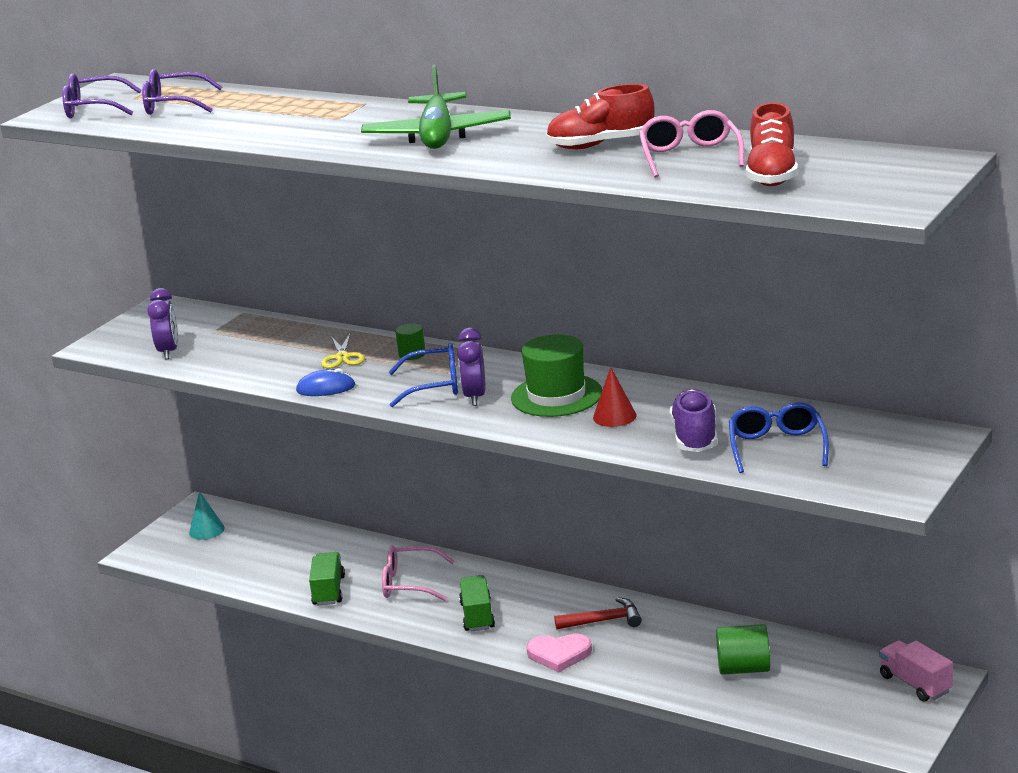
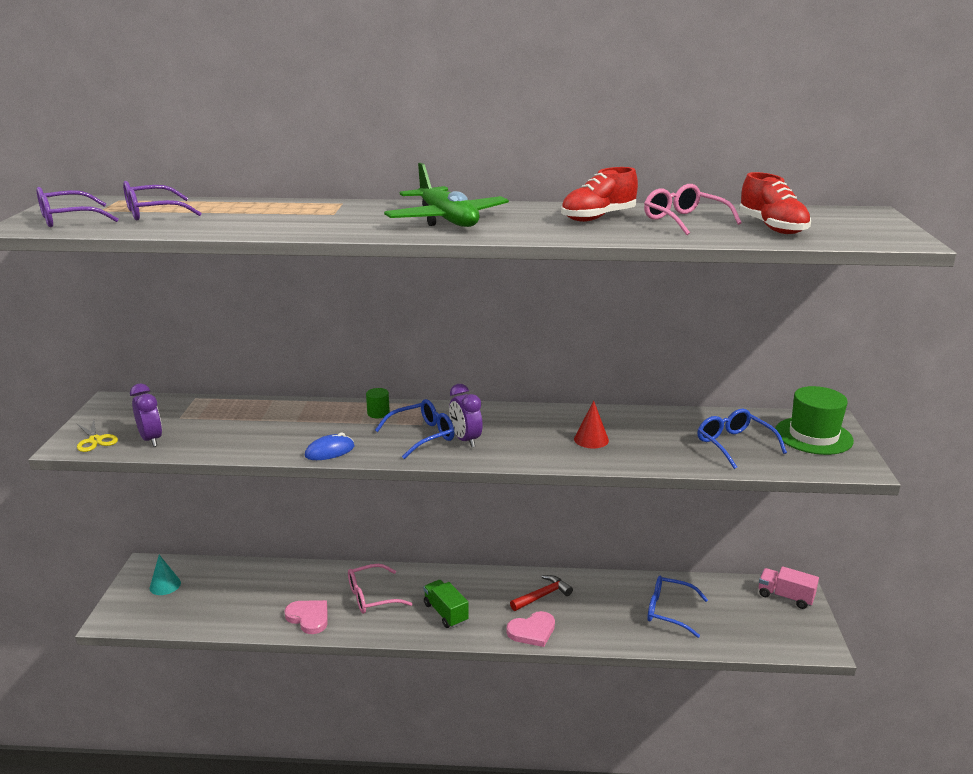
camera: 30 degrees left, 0 degrees up
green truck [309,552,345,605] -> pink heart [284,600,328,634]
yellow scissors [321,334,365,369] -> yellow scissors moved to [76,419,118,452]
green hat [511,334,602,417] -> green hat moved to [775,386,854,455]
purple shoe [670,389,717,452] -> none
green cylinder [716,624,770,675] -> blue glasses [647,576,708,638]

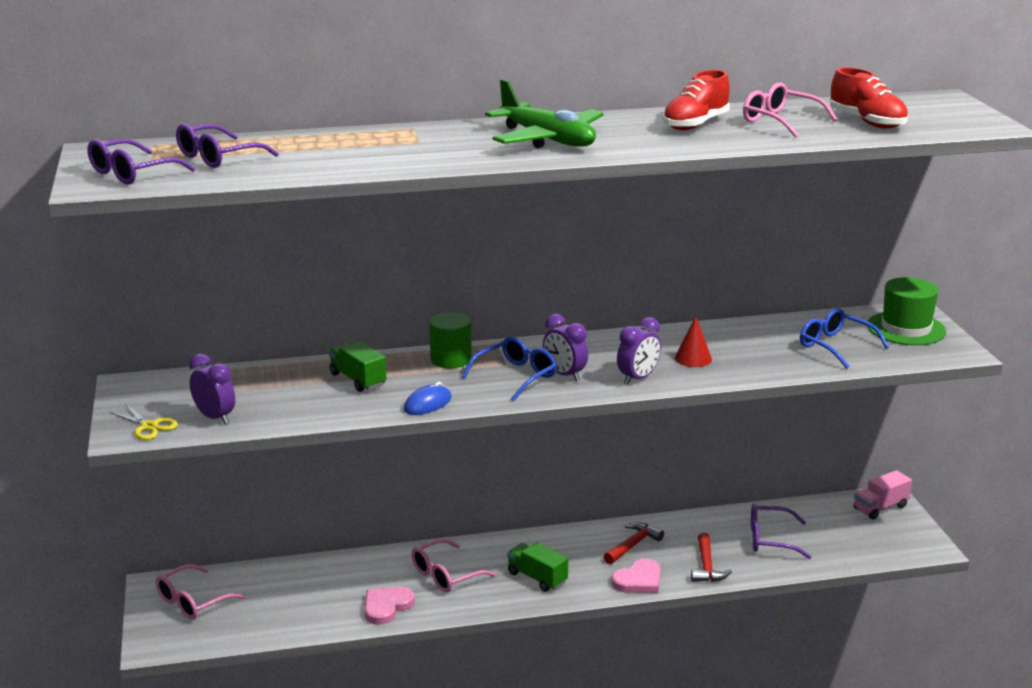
camera: 15 degrees left, 0 degrees up
turquoise cone [150,555,181,595] -> pink glasses [156,564,246,620]
pink heart [284,600,328,634] -> pink heart turned 75 degrees counterclockwise [365,586,415,625]
green cylinder [366,388,390,418] -> green cylinder [429,312,472,368], size x1.64
blue glasses [647,576,708,638] -> purple glasses [751,504,811,559]
pink truck [759,566,819,609] -> pink truck turned 45 degrees counterclockwise [854,470,912,519]
none -> green truck [329,341,386,392]
none -> purple clock [617,317,661,385]
none -> red hammer [691,533,732,582]

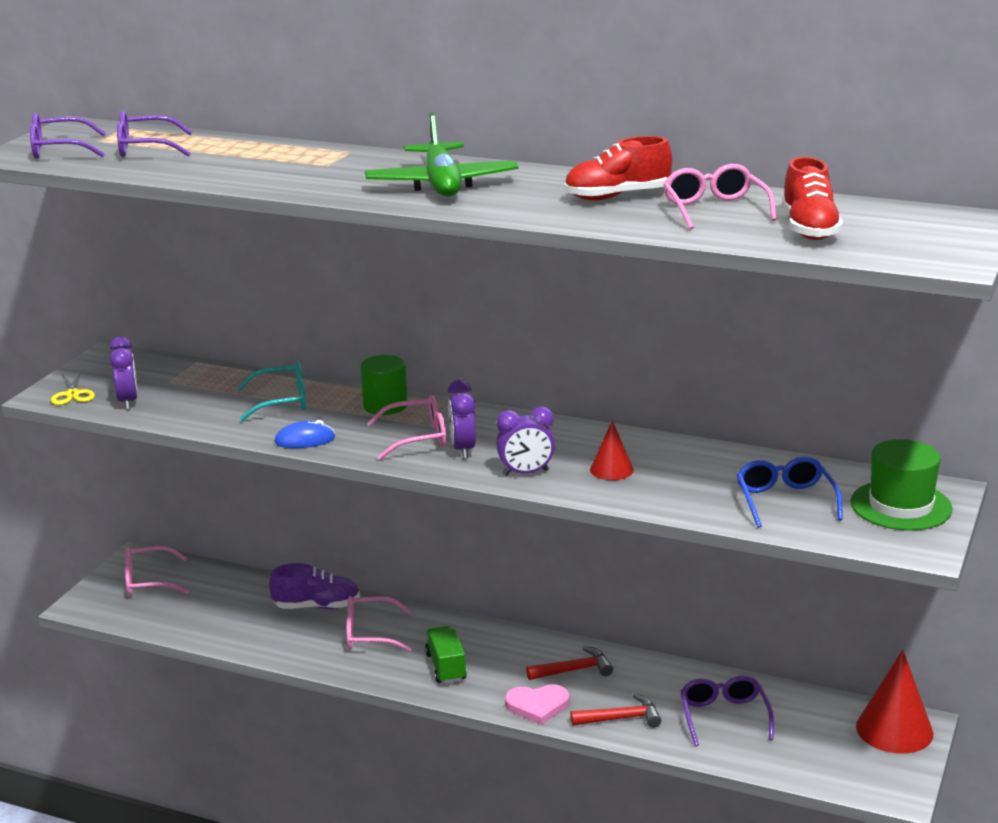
camera: 35 degrees right, 0 degrees up
green truck [329,341,386,392] -> turquoise glasses [237,361,306,421]
pink heart [365,586,415,625] -> none
blue glasses [462,336,557,401] -> pink glasses [367,395,446,460]
red hammer [691,533,732,582] -> red hammer turned 135 degrees counterclockwise [570,694,661,728]
purple glasses [751,504,811,559] -> purple glasses turned 45 degrees clockwise [680,676,774,746]
pink truck [854,470,912,519] -> red cone [856,650,933,754]
none -> purple shoe [269,563,360,609]

